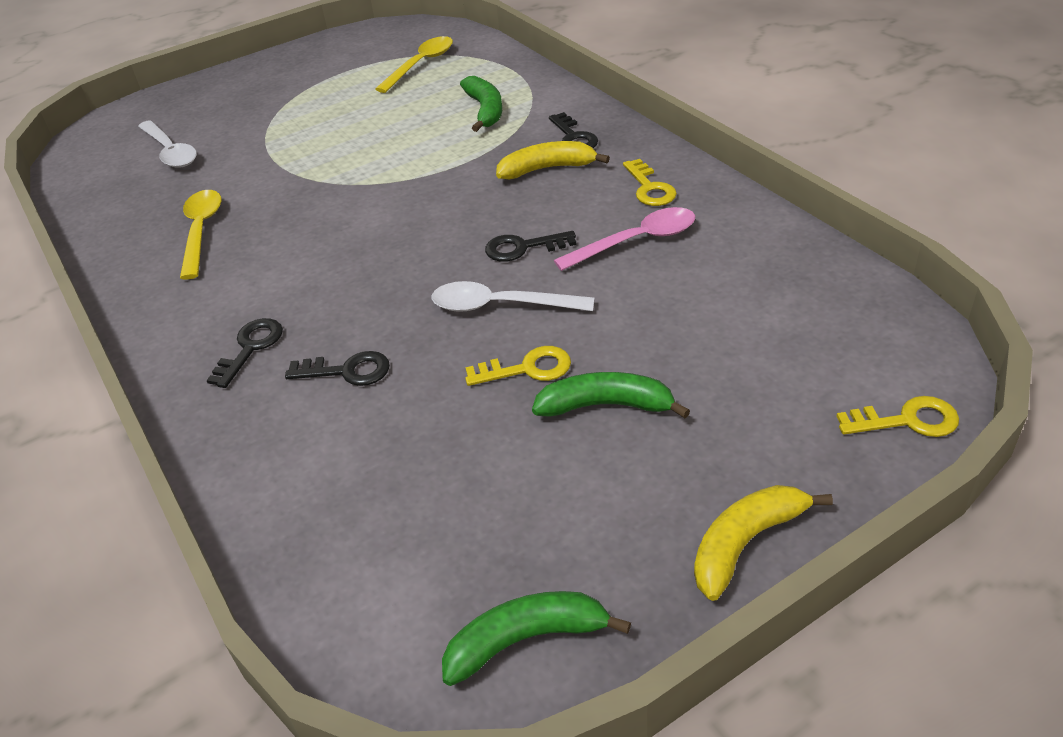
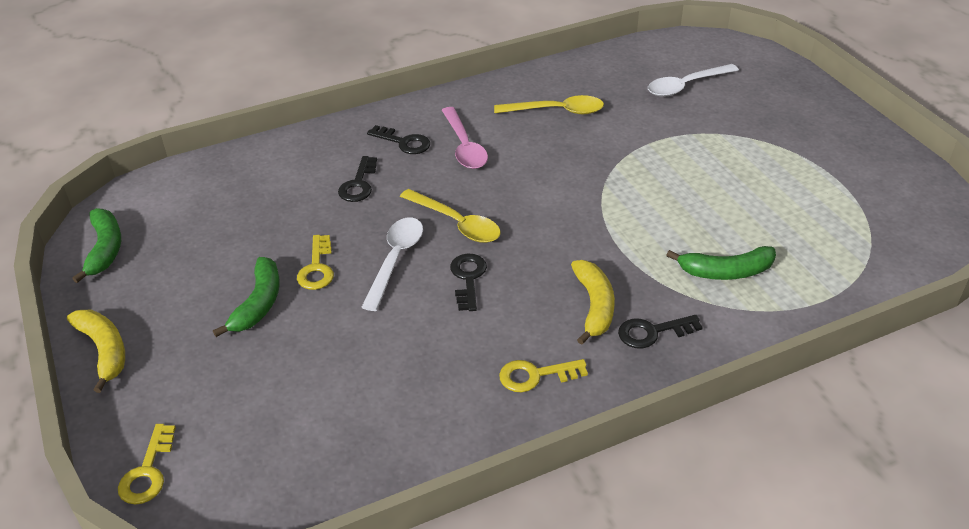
camera: 95 degrees right, 0 degrees up
yellow spoon [375,36,453,93] -> yellow spoon moved to [400,189,501,243]
pink spoon [554,207,695,271] -> pink spoon moved to [442,107,488,169]

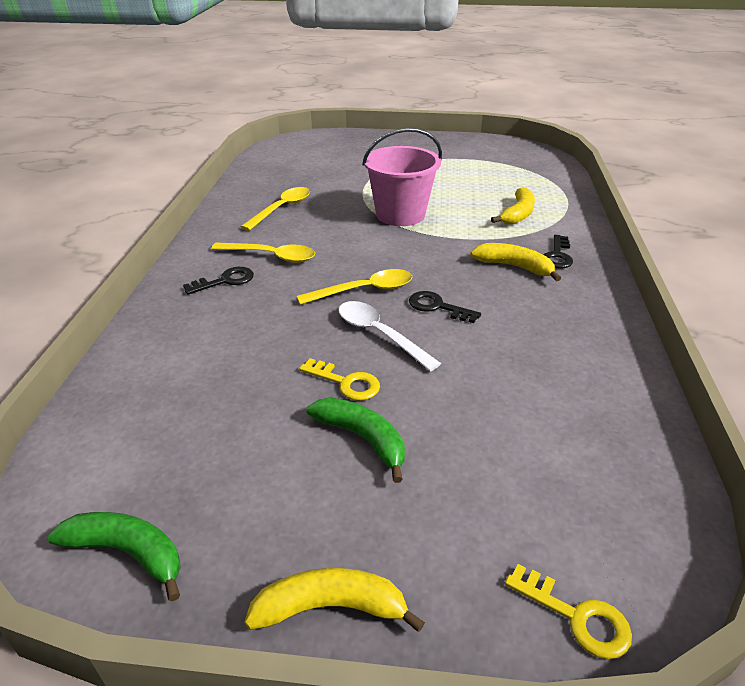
camera: 60 degrees left, 5 degrees down
black key [338,156,377,202] -> none
pink spoon [442,107,488,169] -> yellow spoon [211,243,315,263]
yellow key [499,359,588,392] -> none
white spoon [648,64,739,97] -> none
green banana [666,246,776,280] -> yellow banana [491,187,535,225]
none -> pink bucket [362,128,442,226]

